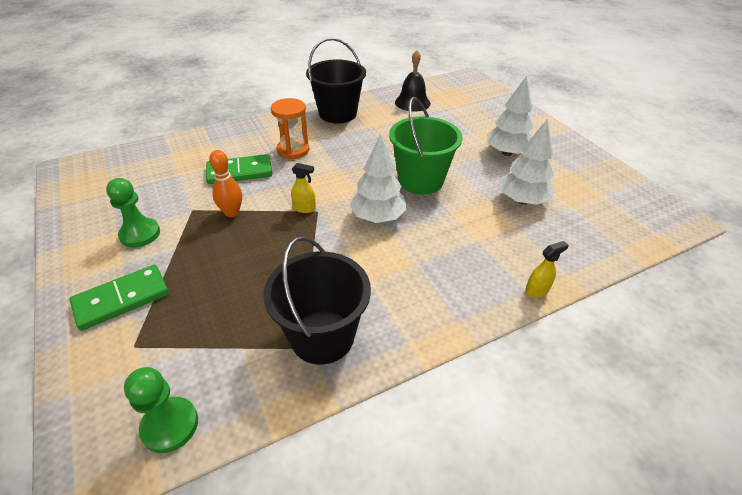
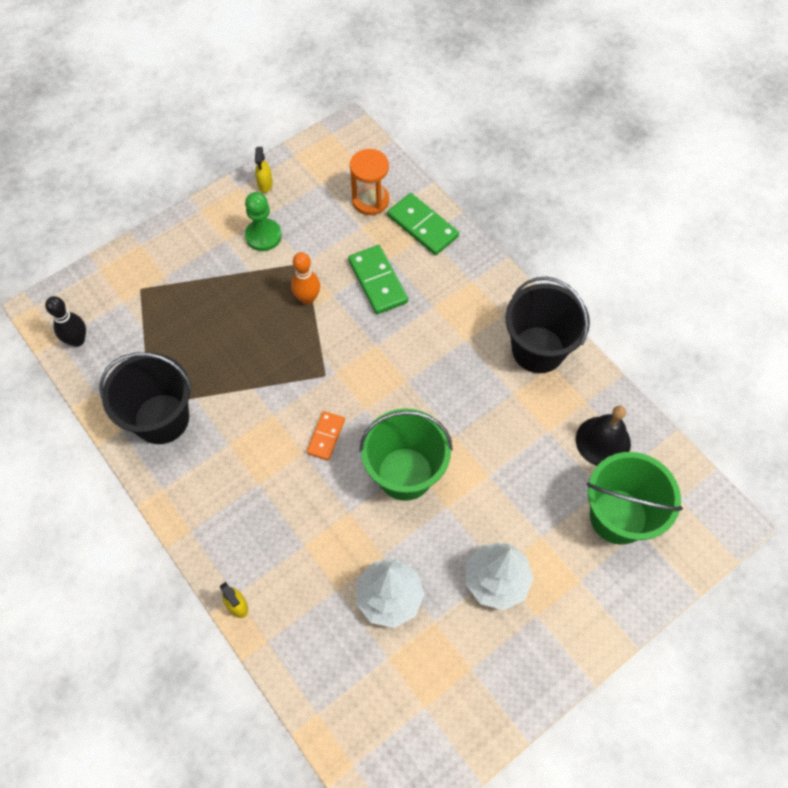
camera: 80 degrees right, 20 degrees up
green domino [69,265,169,331] -> green domino moved to [387,193,459,255]
green pawn [124,367,198,453] -> black bowling pin [45,296,86,347]
orange hourglass [271,98,309,159] -> orange hourglass moved to [350,149,389,215]
yellow spray bottle [291,163,316,213] -> yellow spray bottle moved to [255,147,273,193]
white tree [349,134,407,223] -> orange domino [307,411,345,461]
none -> green bucket [586,452,683,545]

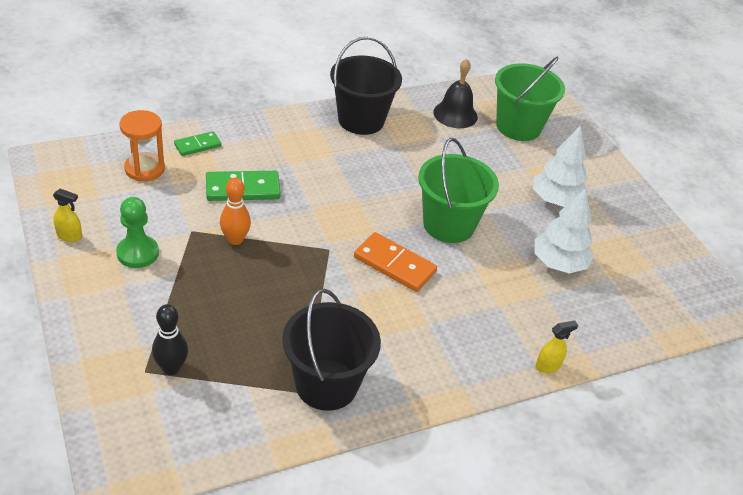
camera: 80 degrees left, 20 degrees down
black bowling pin [45,296,86,347] -> black bowling pin moved to [152,304,188,375]
orange domino [307,411,345,461] -> orange domino [354,232,437,292], size x1.63
green domino [387,193,459,255] -> green domino [174,131,221,156], size x0.62

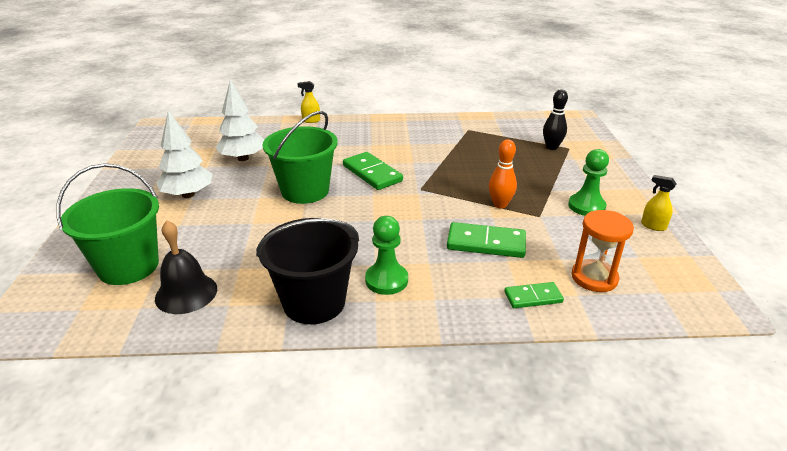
camera: 155 degrees left, 10 degrees down
black bucket [282,289,381,411] -> none
orange domino [354,232,437,292] -> green domino [343,152,403,190]
none -> green pawn [365,216,408,295]

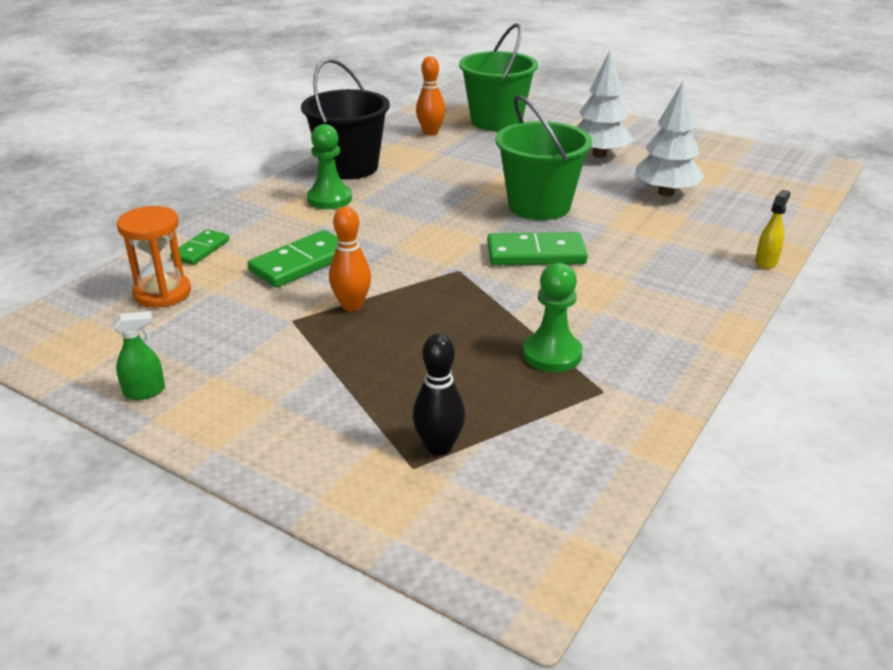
camera: 125 degrees right, 0 degrees up
black bell [155,221,217,314] -> orange bowling pin [416,56,445,136]
green pawn [568,149,609,216] -> green pawn moved to [523,263,583,372]
yellow spray bottle [641,175,676,231] -> green spray bottle [113,311,165,400]

